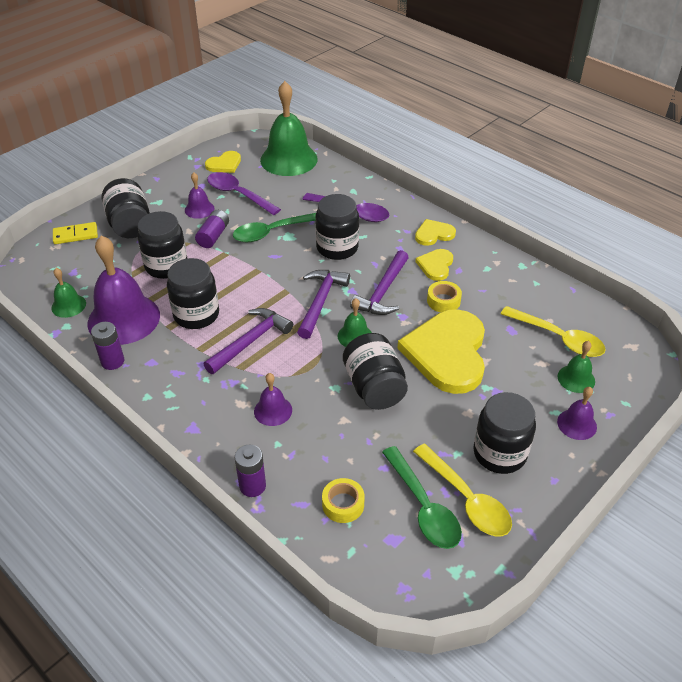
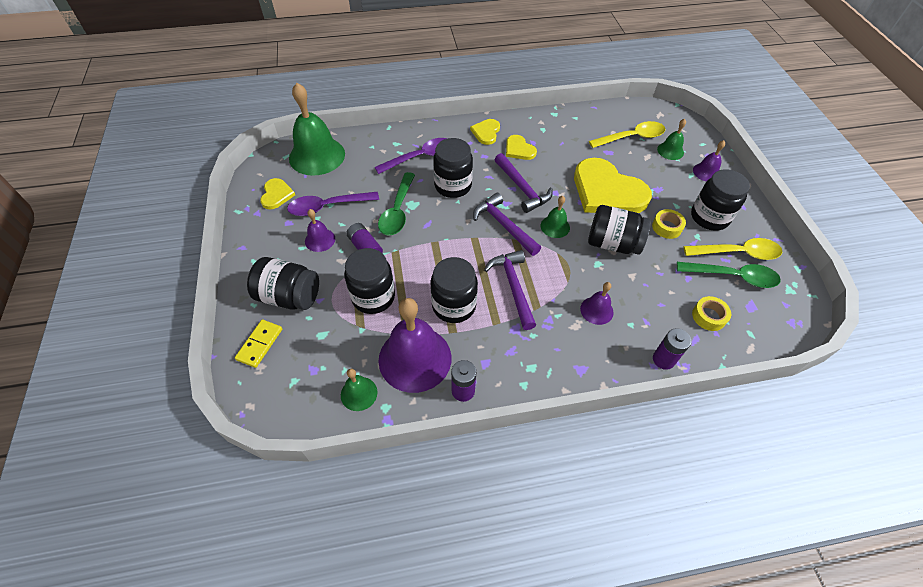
camera: 55 degrees left, 10 degrees up
yellow tape [427,281,462,312] -> yellow tape moved to [652,209,686,239]

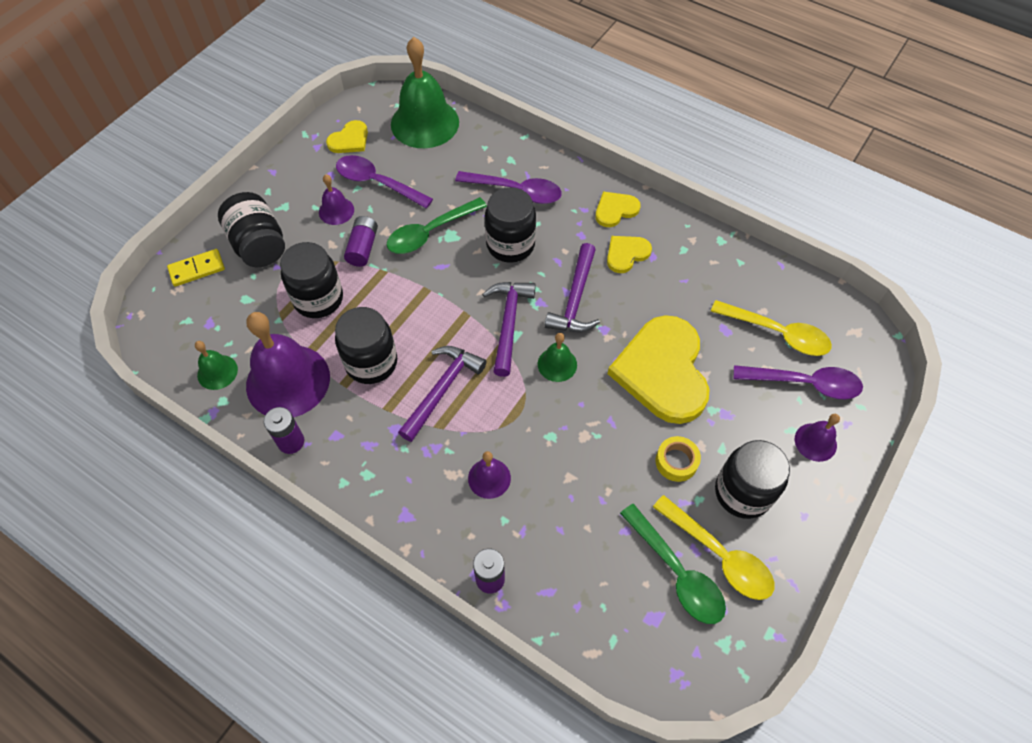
camera: 45 degrees right, 5 degrees up
yellow heart [506,135,537,160] -> yellow heart turned 45 degrees clockwise [607,236,652,273]
black jar [588,205,651,255] -> none
green bell [657,119,686,160] -> purple spoon [733,365,863,399]
yellow tape [692,296,731,331] -> none

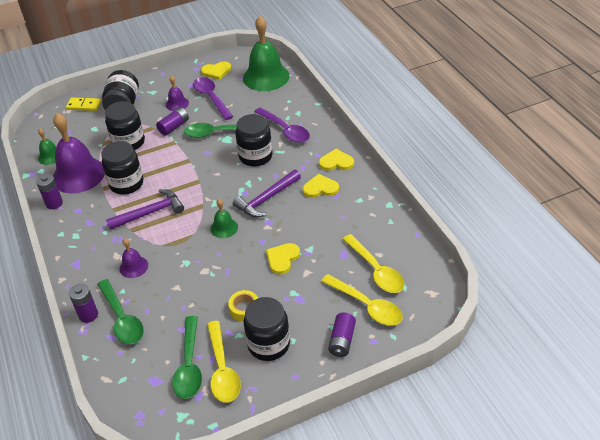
camera: 35 degrees right, 15 degrees down
purple hammer [482,282,536,377] -> none
yellow heart [608,315,710,424] -> yellow heart [266,243,300,274], size x0.47
purple spoon [733,365,863,399] -> yellow spoon [321,274,403,326]
purple bell [795,414,840,462] -> purple battery [328,312,356,357]
none -> green spoon [97,279,144,344]

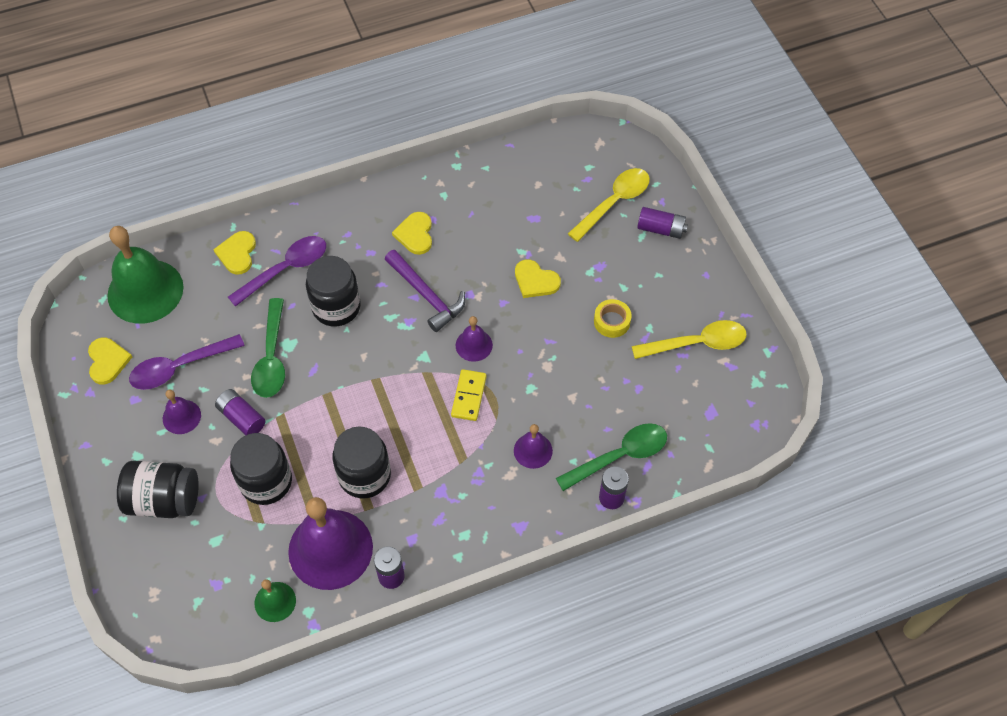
camera: 90 degrees left, 15 degrees up
yellow domino [66,97,101,111] -> yellow domino moved to [451,369,487,421]
purple hammer [106,189,184,230] -> none
green spoon [172,316,202,399] -> none
green bell [211,199,238,238] -> purple bell [456,316,493,362]
black jar [244,297,290,361] -> none
yellow heart [319,149,354,171] -> yellow heart moved to [213,231,256,275]
yellow spoon [343,234,404,293] -> none

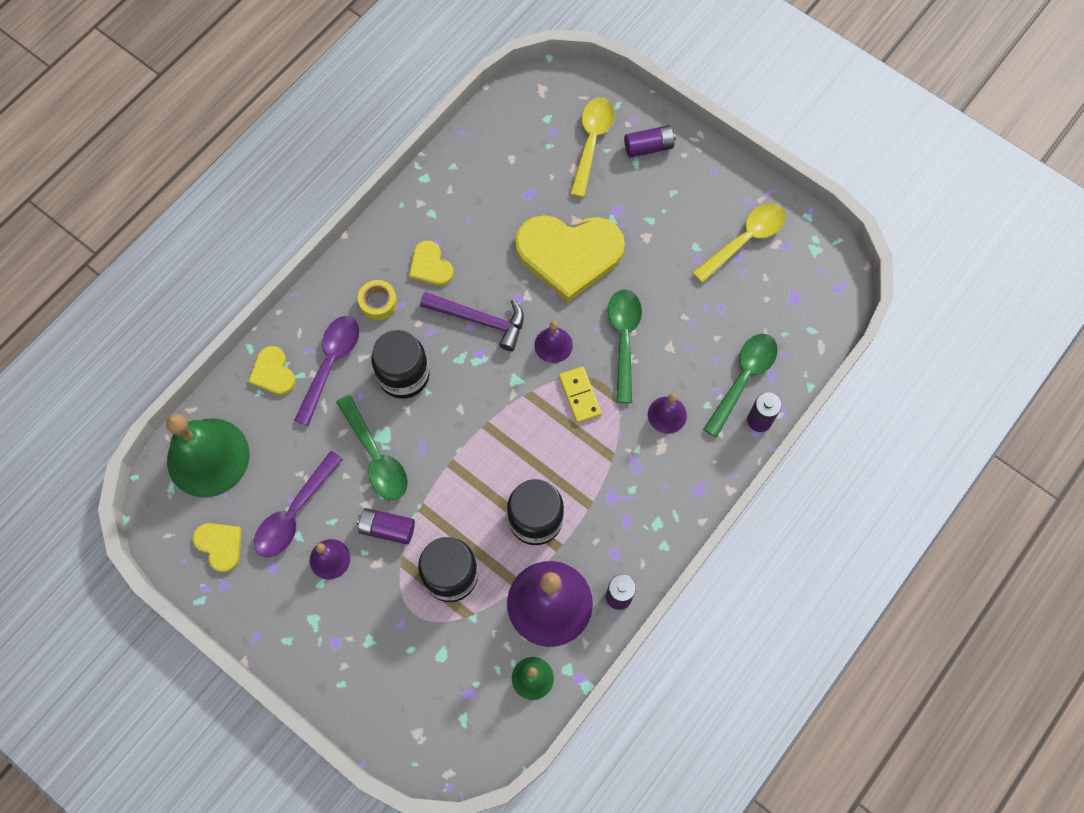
camera: 30 degrees left, 10 degrees up
black jar [117,461,199,518] -> none
yellow heart [515,259,561,298] -> yellow heart [515,215,625,302], size x2.13
yellow tape [594,299,632,338] -> yellow tape moved to [358,280,397,320]
none -> green spoon [608,289,642,403]

